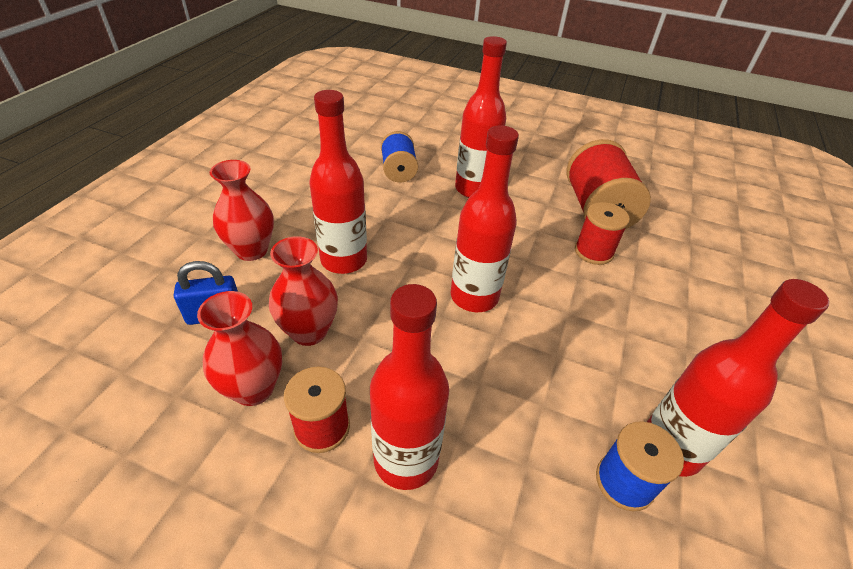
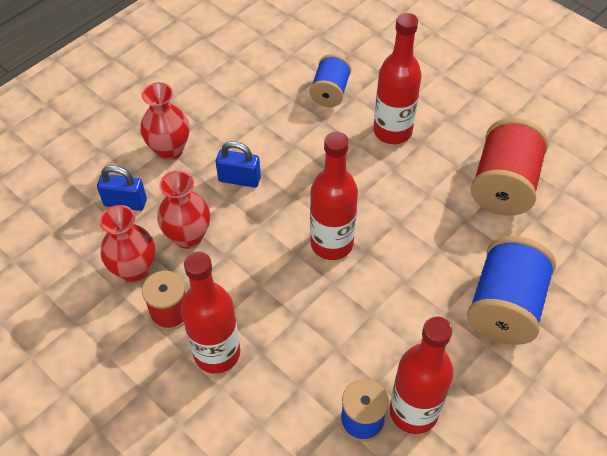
camera: 25 degrees right, 10 degrees up
red bottle [309,90,367,274] -> blue padlock [216,141,261,188]
red spool [575,202,630,265] -> none
none -> blue spool [467,236,556,345]

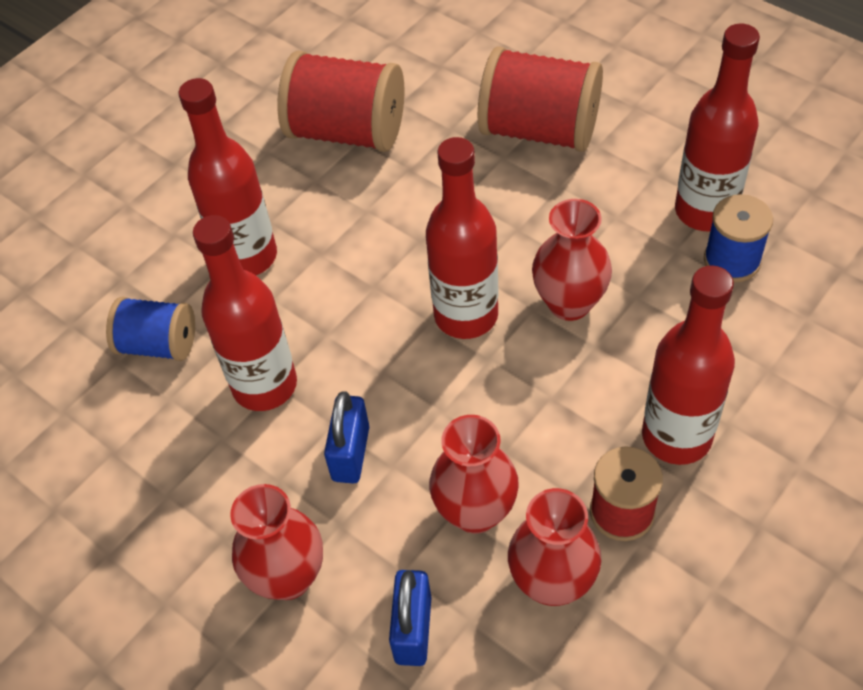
camera: 90 degrees left, 0 degrees up
blue spool [467,236,556,345] -> red spool [478,46,603,152]
none -> red bottle [193,215,297,411]
none -> red vase [532,199,612,321]

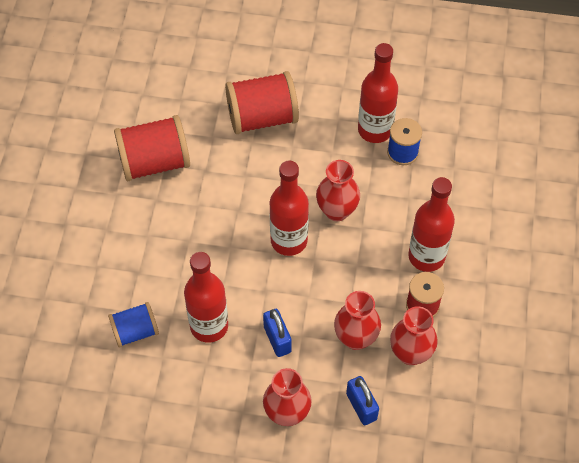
camera: 35 degrees left, 5 degrees up
red bottle [178,78,277,275] -> none

